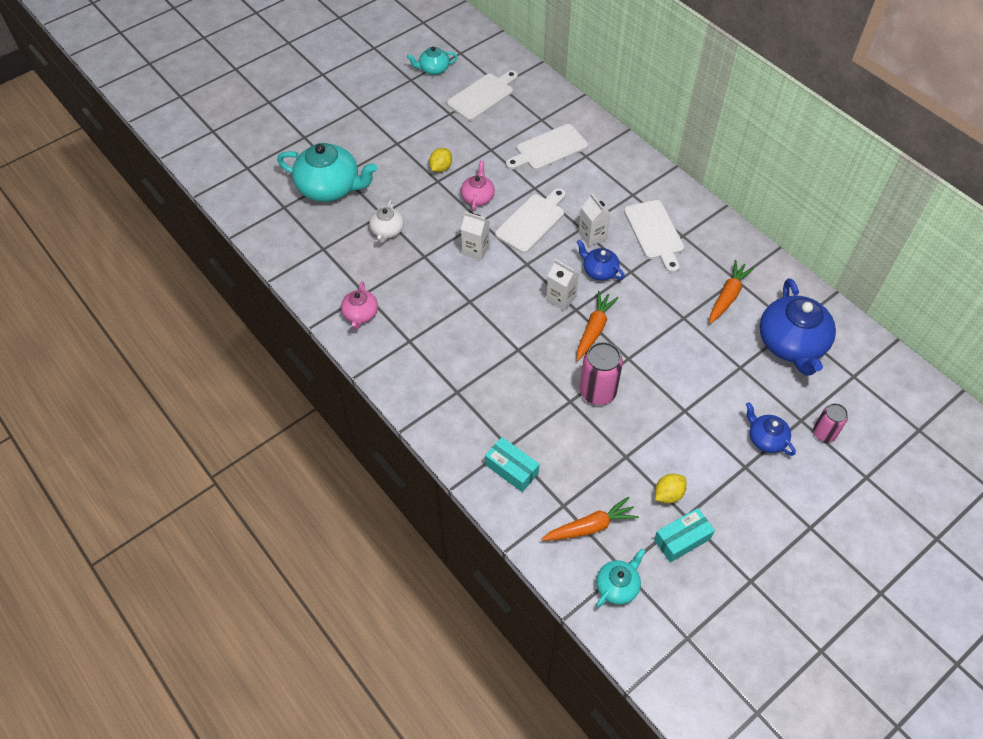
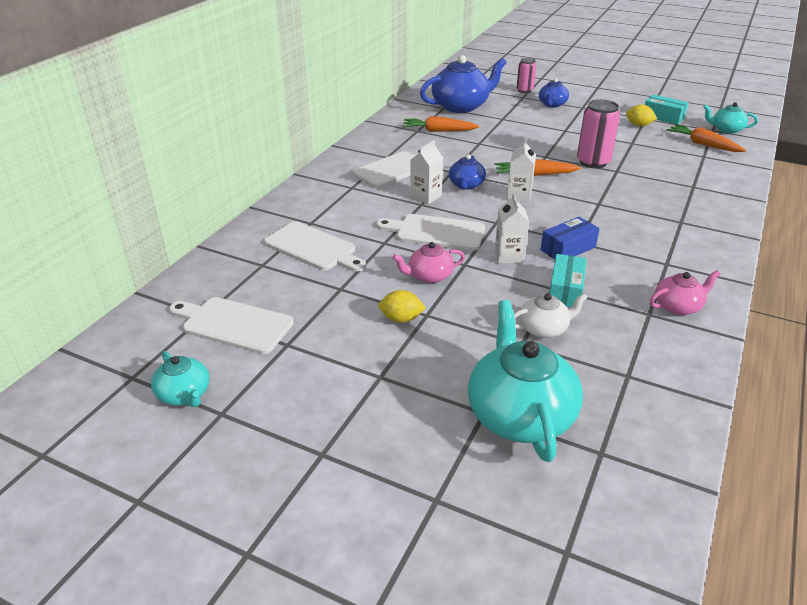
camera: 115 degrees left, 20 degrees down
turquoise box [485,437,540,492] -> turquoise box moved to [549,254,587,307]
none -> blue box [540,217,600,259]

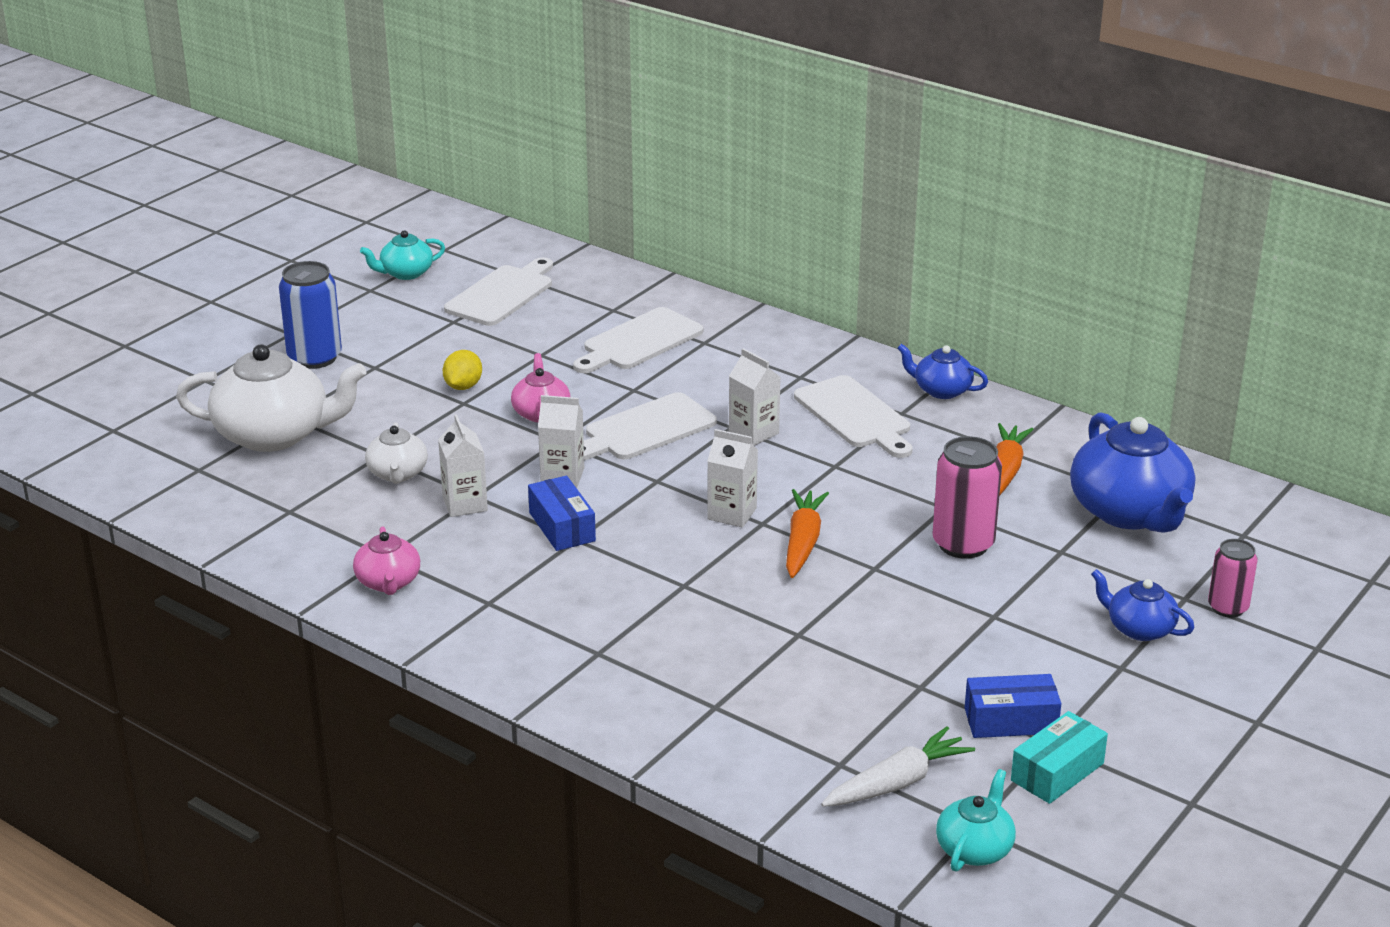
camera: 100 degrees right, 5 degrees down
white cutting board [376,214,485,251] -> white cutting board turned 150 degrees counterclockwise [584,392,717,460]
blue teapot [449,154,486,190] -> blue teapot moved to [897,344,988,399]
turquoise teapot [468,300,583,462] -> white teapot [176,345,367,452]
turquoise box [549,254,587,307] -> white carton [438,414,488,517]
pink can [577,99,620,168] -> pink can moved to [932,436,1002,559]
yellow lemon [626,104,657,127] -> blue box [965,674,1062,738]
orange carrot [666,124,746,152] -> white carrot [821,727,975,807]
none -> blue can [279,261,342,369]

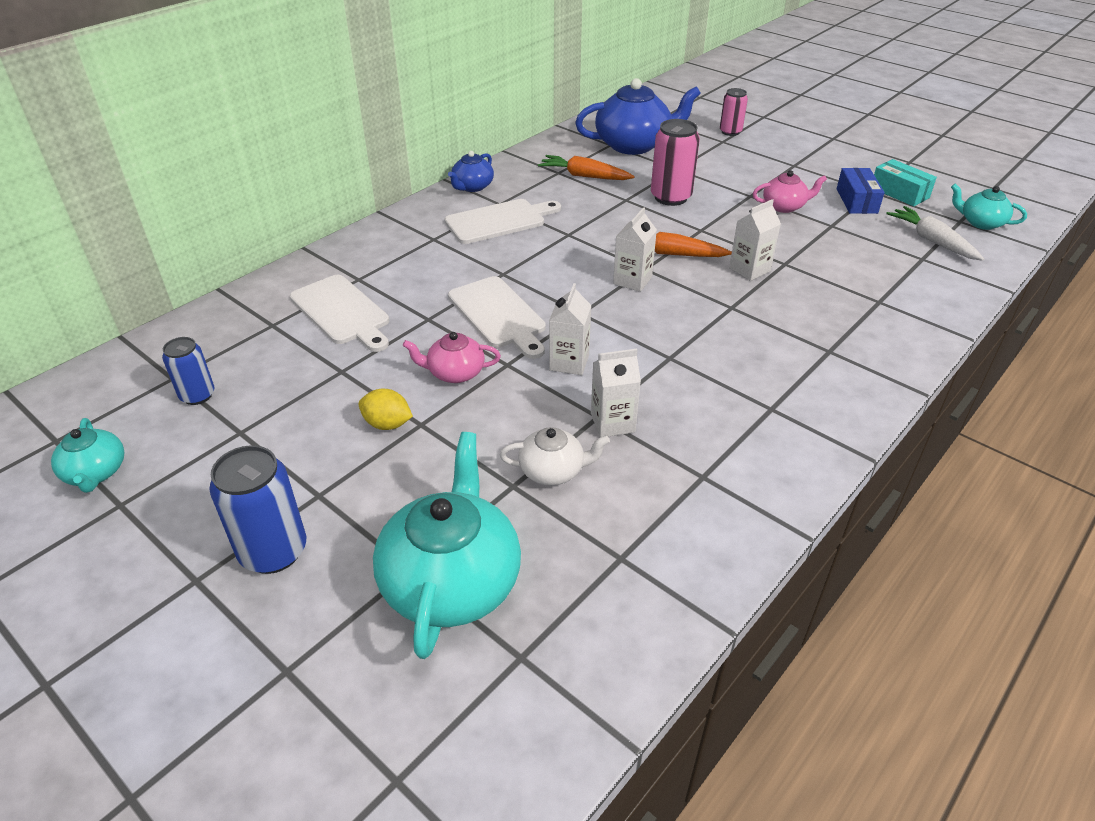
camera: 85 degrees left, 10 degrees up
white teapot [176,345,367,452] -> turquoise teapot [373,432,521,659]
pink teapot [353,526,420,595] -> pink teapot moved to [753,170,827,213]
white cutting board [444,257,553,326] -> blue can [162,337,215,405]
blue box [528,476,596,551] -> none
white carton [729,348,781,446] -> white carton moved to [729,199,781,281]
blue teapot [1091,569,1195,641] -> none

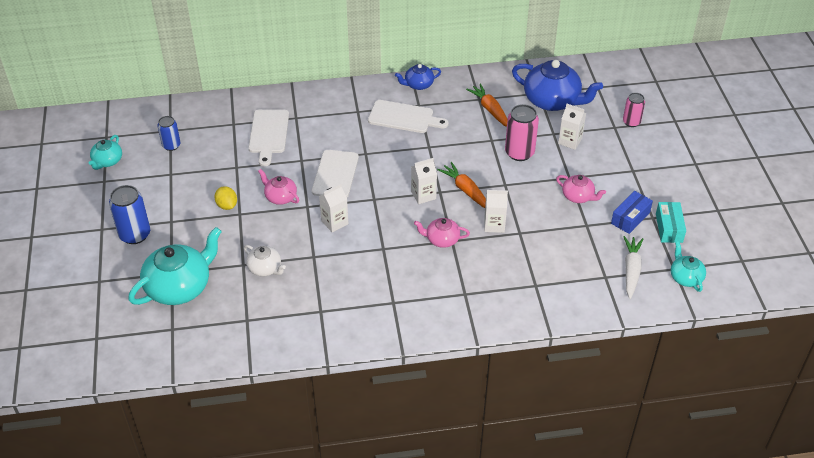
camera: 40 degrees right, 5 degrees up
white carton [591,349,641,437] -> white carton moved to [558,104,586,150]
none -> pink teapot [414,218,470,248]

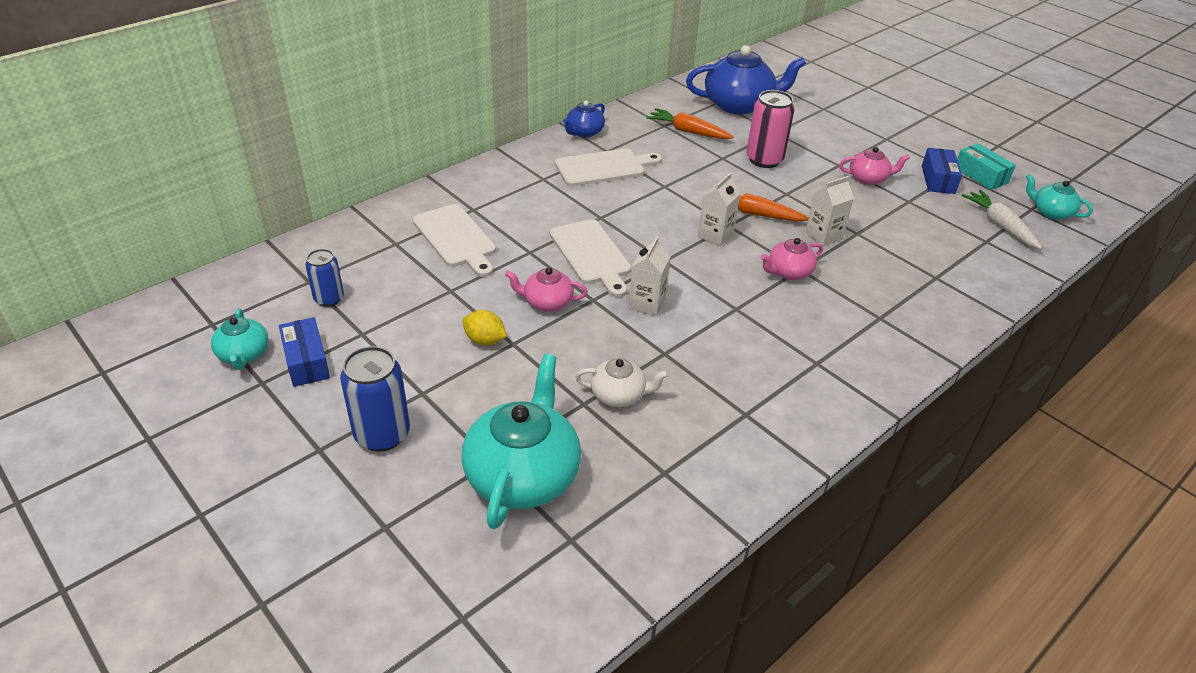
camera: 35 degrees left, 5 degrees down
white carton [558,104,586,150] -> none
pink can [623,93,645,127] -> none
none -> blue box [279,317,330,387]

